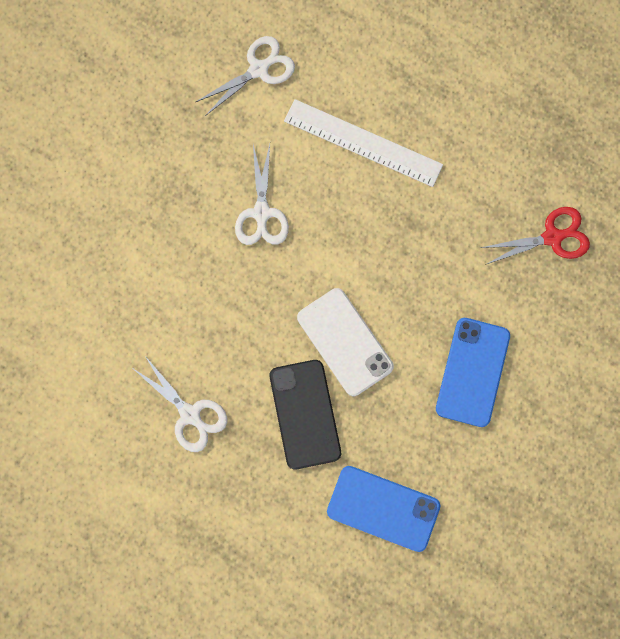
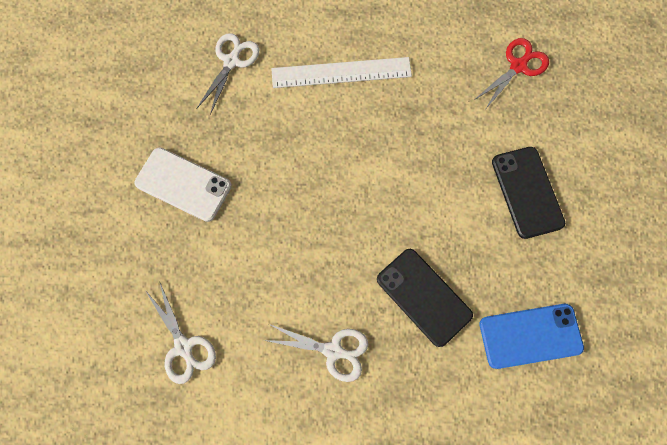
camera: 30 degrees left, 5 degrees down
white scissors [235,144,289,245] -> white scissors moved to [145,281,216,384]
white phone [297,288,394,396] -> white phone moved to [134,147,232,222]
blue phone [436,318,510,427] -> black phone [492,147,565,239]

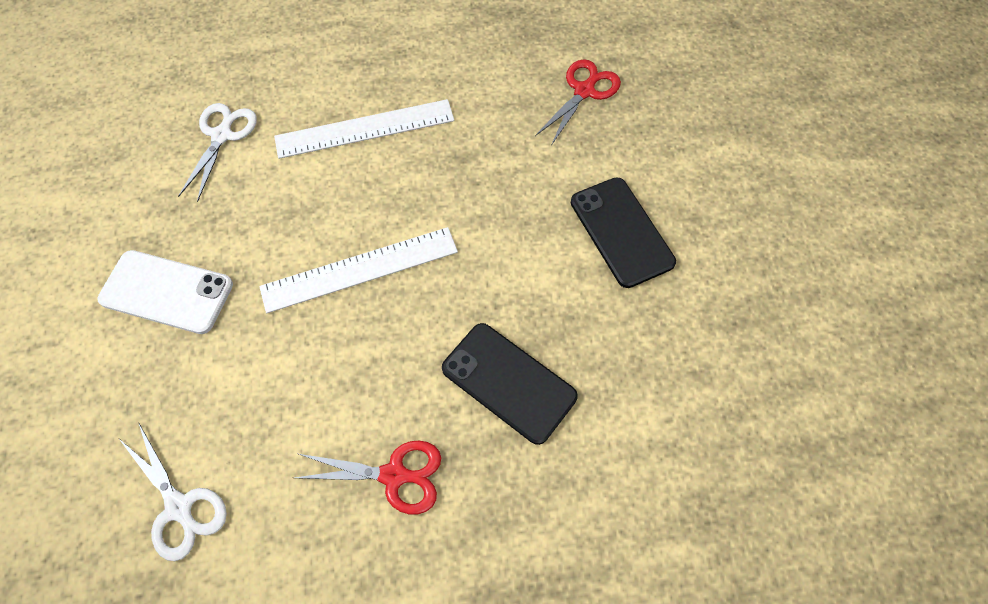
camera: 10 degrees left, 10 degrees down
white scissors [264,324,368,382] -> red scissors [295,440,441,514]
blue phone [480,304,584,369] -> none
none -> white ruler [259,227,458,313]

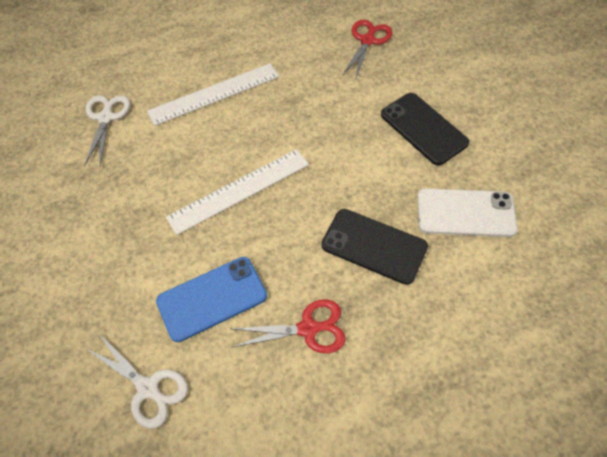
camera: 10 degrees left, 5 degrees down
white phone [97,250,233,334] -> white phone moved to [417,188,518,237]
none -> blue phone [156,257,267,342]

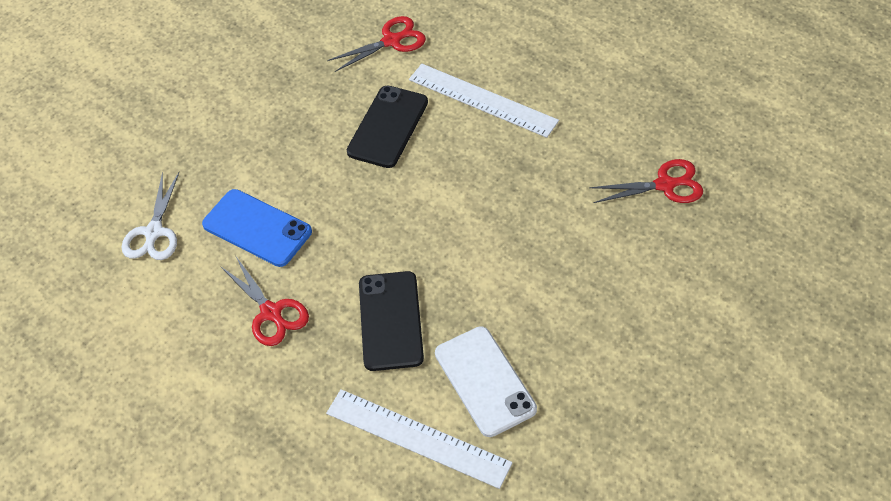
camera: 60 degrees right, 5 degrees down
white scissors [84,95,130,167] -> red scissors [327,16,426,72]
white ruler [166,149,309,235] -> white ruler moved to [326,389,513,489]
black phone [381,93,469,166] -> black phone moved to [347,85,428,168]

